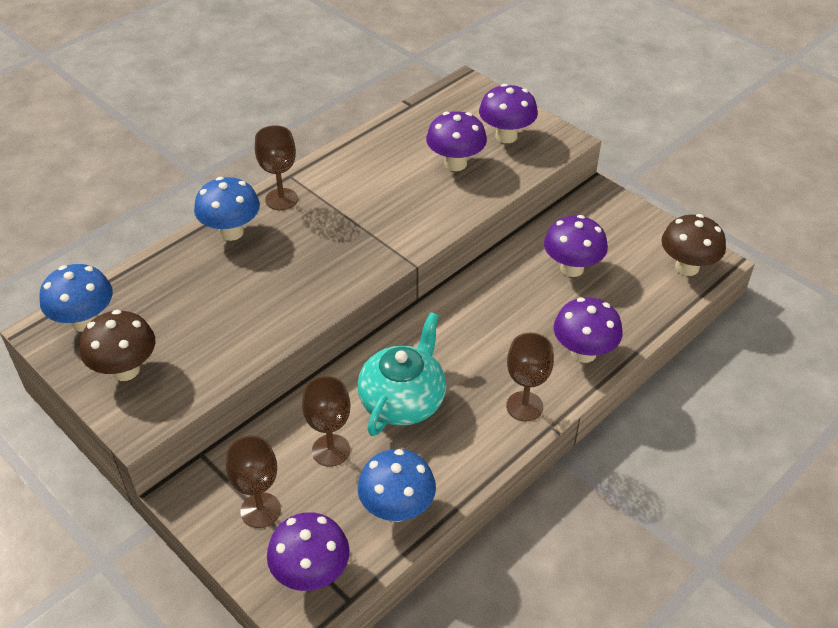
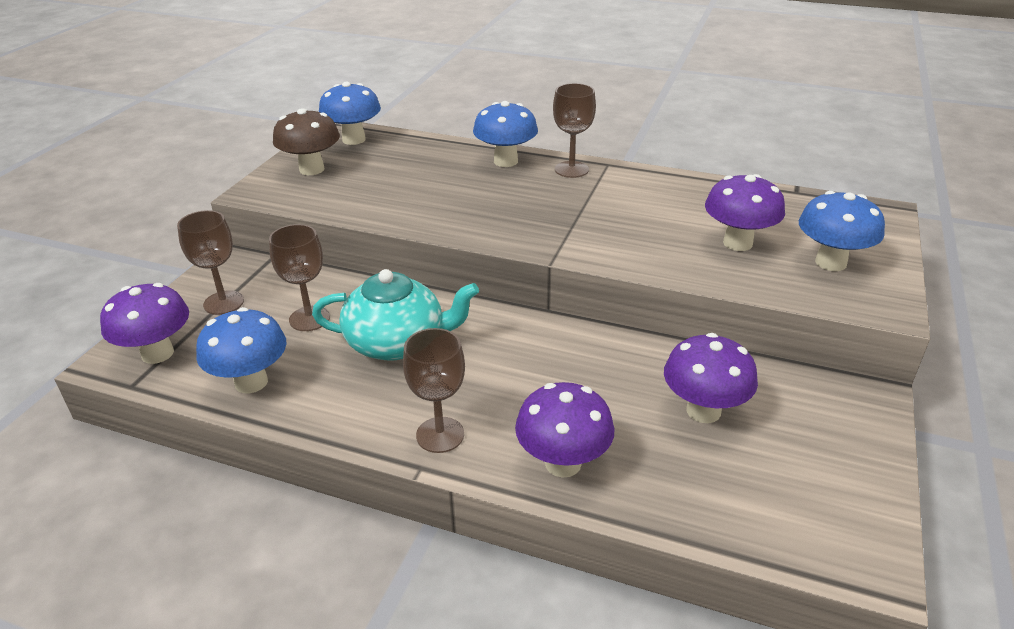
camera: 65 degrees right, 10 degrees down
purple mushroom [479,84,538,143] -> blue mushroom [799,191,885,271]
brown mushroom [661,214,726,276] -> none

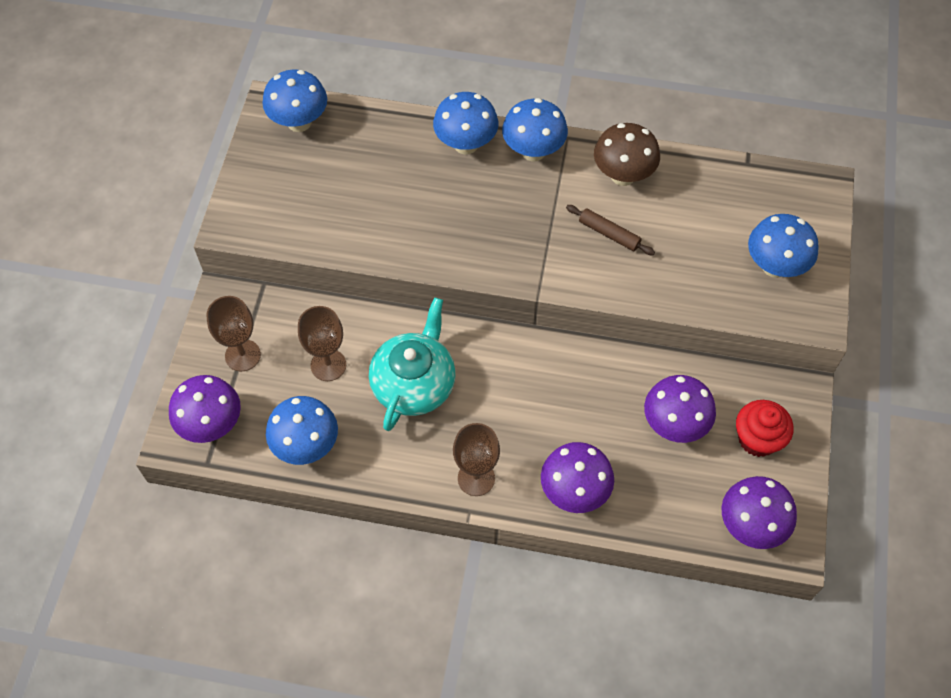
camera: 10 degrees left, 25 degrees up
brown mushroom [273,108,340,175] -> brown mushroom moved to [594,123,660,186]
turquoise teapot [312,269,479,361] -> turquoise teapot turned 60 degrees counterclockwise [369,297,456,431]
brown goblet [553,83,596,178] -> blue mushroom [502,98,568,161]
purple mushroom [705,174,785,251] -> purple mushroom moved to [721,476,797,549]
none -> brown rolling pin [566,205,655,255]
none -> red cupcake [736,400,793,457]

